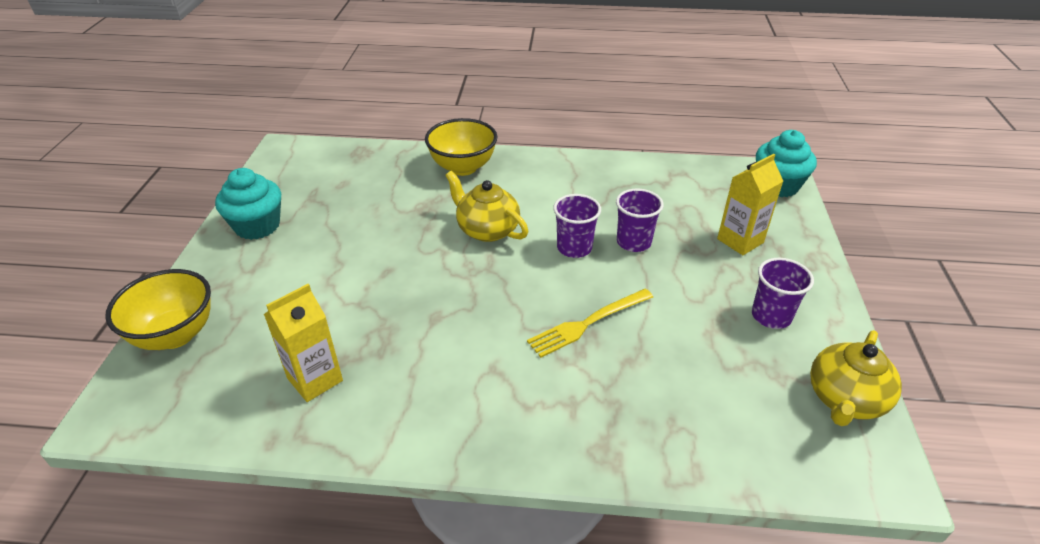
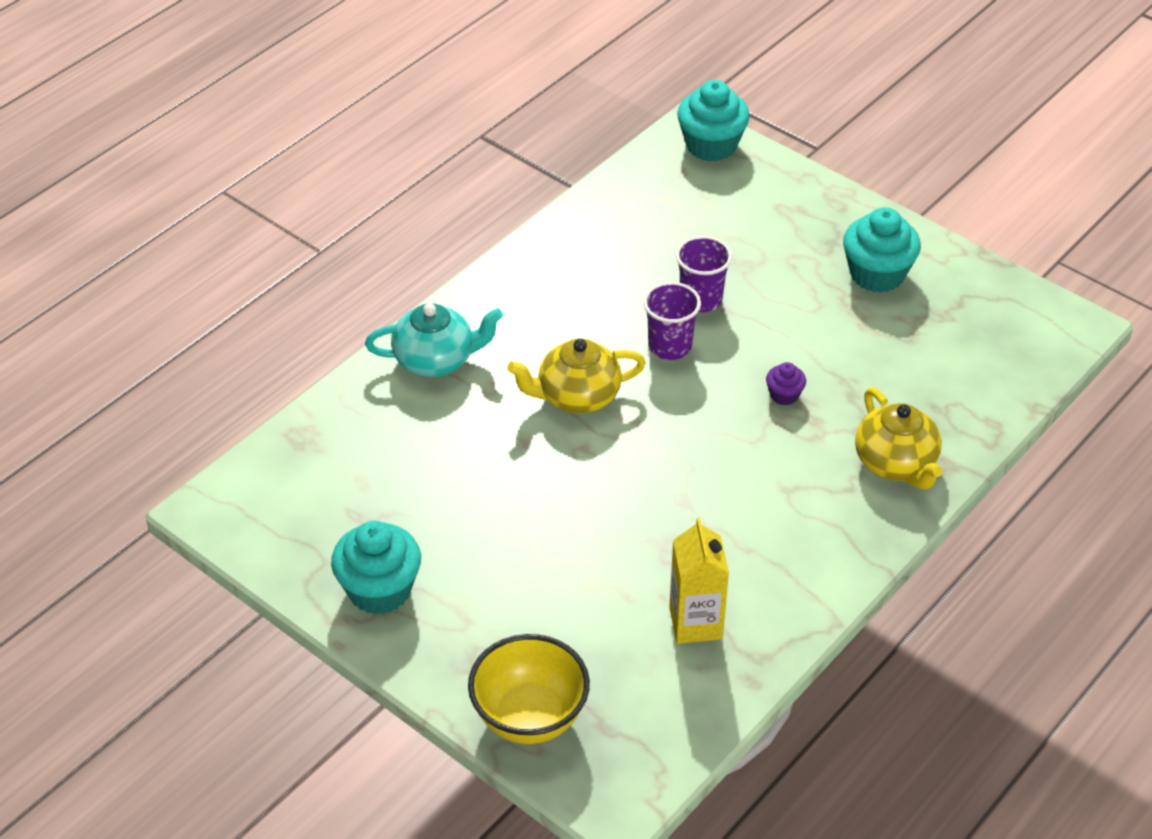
camera: 55 degrees left, 5 degrees up
yellow bowl [425,118,498,176] -> turquoise teapot [365,303,503,377]
yellow fork [527,289,653,358] -> purple cupcake [766,362,806,405]
yellow carton [717,154,783,255] -> none
purple cup [752,258,814,329] -> turquoise cupcake [843,207,921,293]
yellow teapot [810,330,902,426] -> yellow teapot moved to [855,387,943,490]

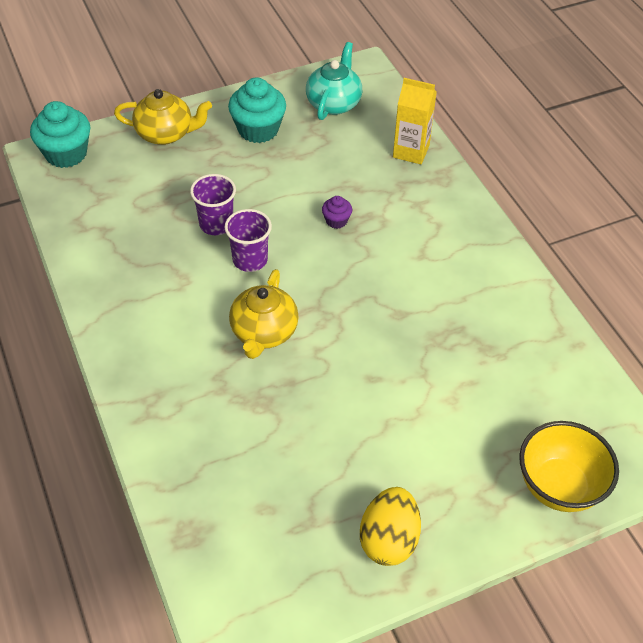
camera: 65 degrees left, 5 degrees up
turquoise cupcake [331,521,421,615] -> yellow egg [360,487,421,566]
turquoise teapot [365,303,503,377] -> turquoise teapot moved to [306,42,362,120]
yellow carton [669,518,729,644] -> yellow carton moved to [393,78,437,164]
yellow teapot [855,387,943,490] -> yellow teapot moved to [114,89,212,145]

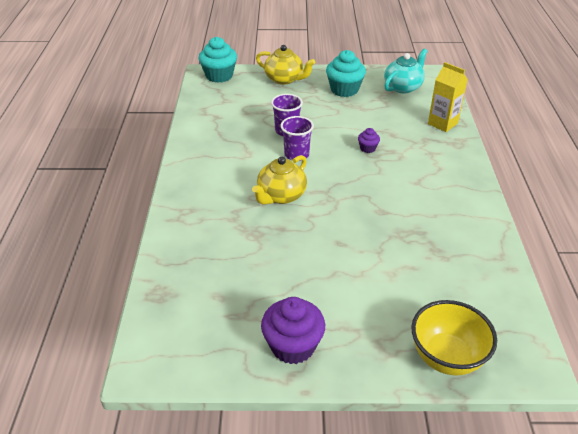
camera: 25 degrees right, 10 degrees down
yellow egg [360,487,421,566] -> purple cupcake [261,297,325,364]

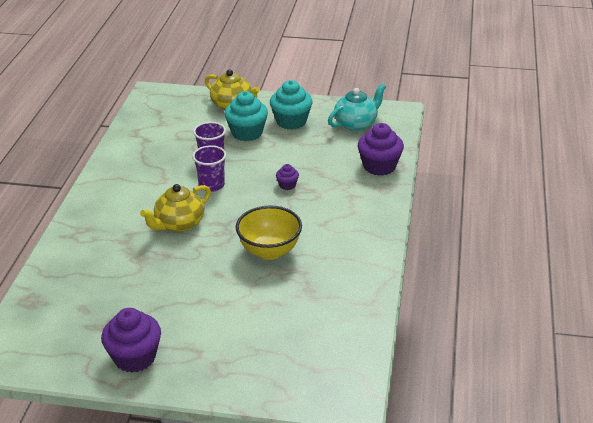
camera: 10 degrees right, 5 degrees down
turquoise cupcake [199,37,237,83] -> turquoise cupcake moved to [224,91,268,141]
yellow bowl [412,300,497,375] -> yellow bowl moved to [236,206,302,260]
yellow carton [428,62,468,132] -> purple cupcake [358,123,404,176]

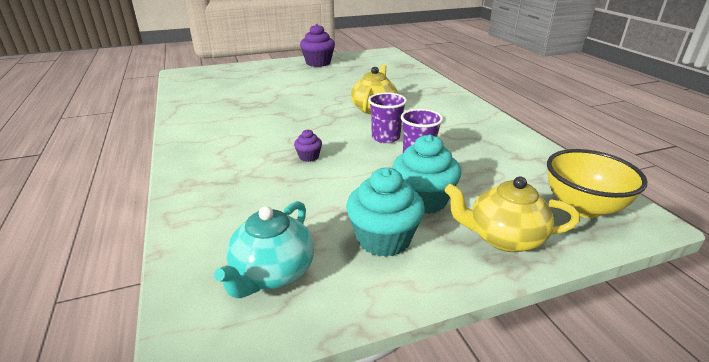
camera: 150 degrees right, 5 degrees down
yellow bowl [236,206,302,260] -> yellow bowl moved to [547,149,647,218]
purple cupcake [358,123,404,176] -> none

